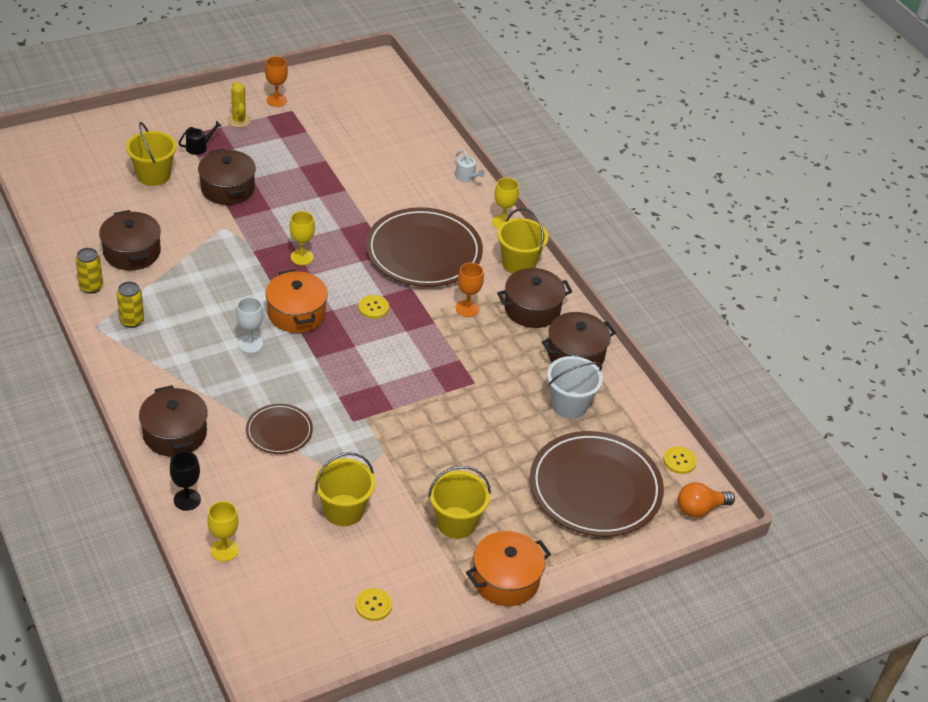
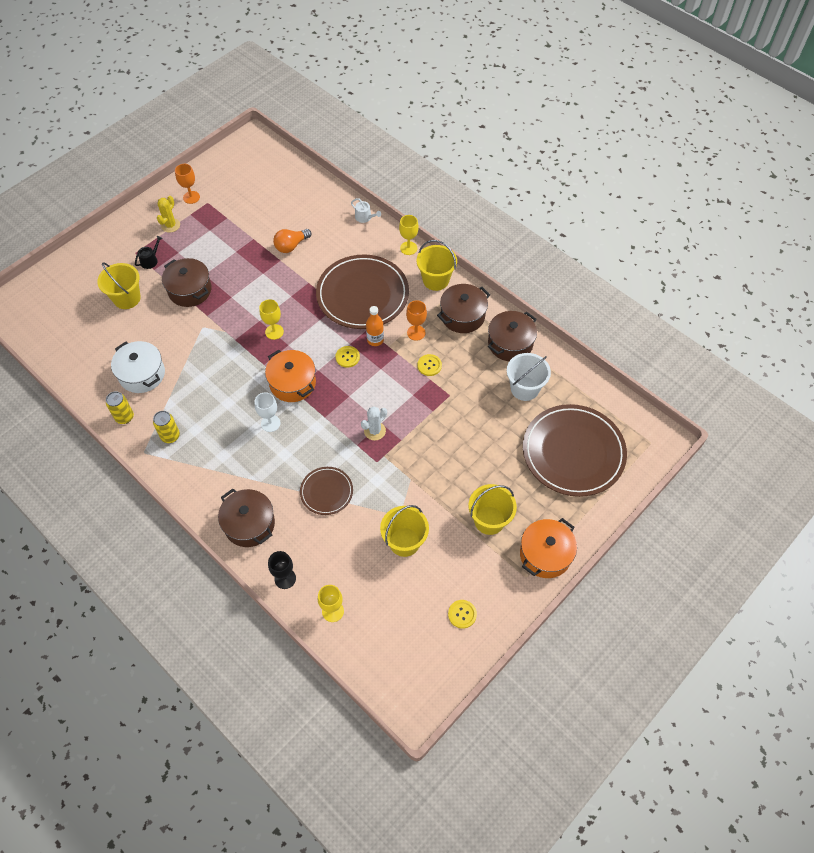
camera: 15 degrees left, 15 degrees up
brown pot [99,210,161,270] -> white pot [111,341,165,393]
yellow cactus [227,82,251,127] -> yellow cactus turned 60 degrees clockwise [157,196,180,233]
yellow button [663,446,697,474] -> yellow button moved to [417,354,442,376]
orange light bulb [678,482,735,518] -> orange light bulb moved to [273,229,312,253]
none -> white cactus [361,407,387,441]
none -> orange bottle [366,306,384,346]

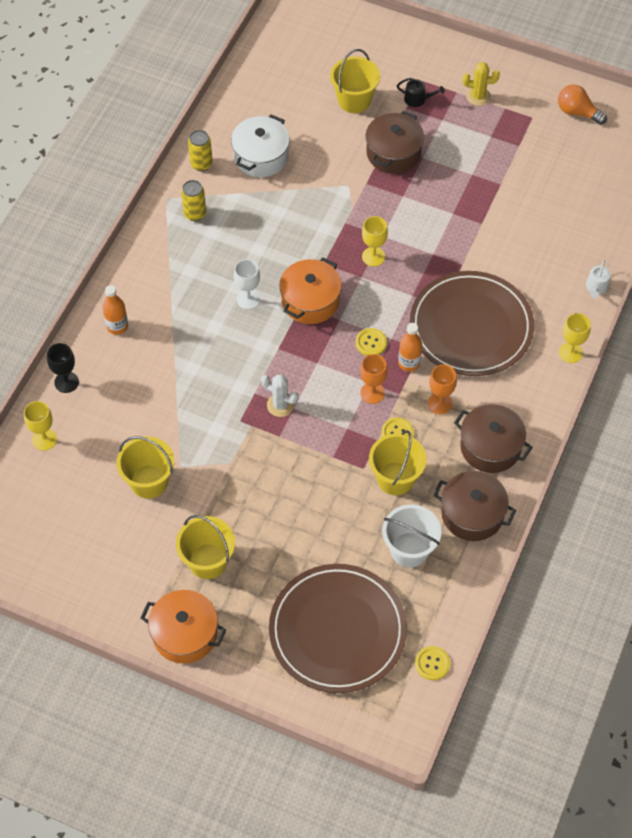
camera: 70 degrees right, 0 degrees up
orange goblet [175,164,200,204] -> orange goblet moved to [360,354,388,404]
brown pot [218,489,275,547] -> orange bottle [103,285,128,335]
orange light bulb [273,229,312,253] -> orange light bulb moved to [558,85,607,125]
brown plate [300,467,353,515] -> none
yellow bucket [417,240,457,291] -> yellow bucket moved to [369,430,427,495]
yellow button [448,600,477,629] -> yellow button moved to [415,646,450,680]

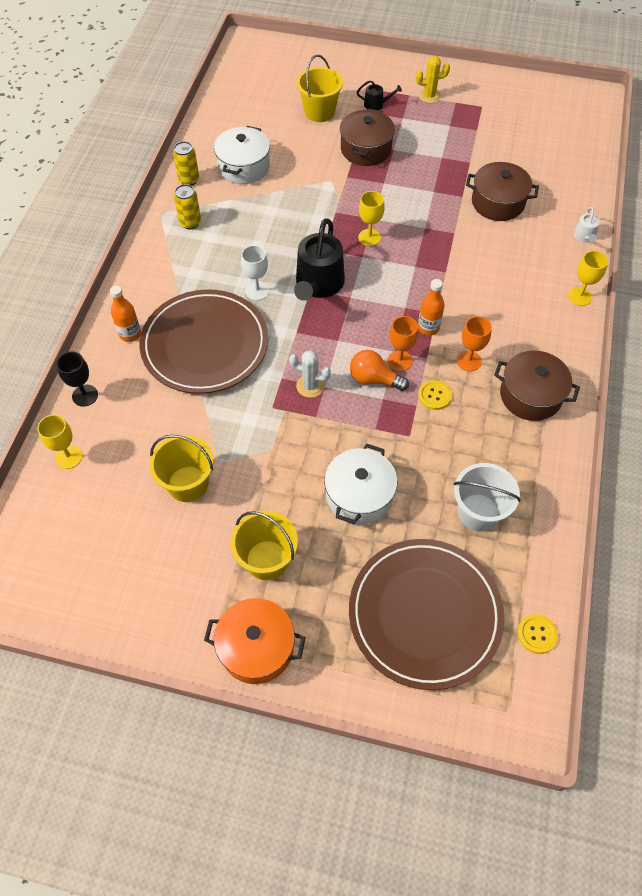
camera: 10 degrees left, 0 degrees up
orange pot [279,257,342,324] -> black watering can [294,218,345,301]
yellow button [356,328,387,356] -> none
yellow bucket [369,430,427,495] -> none
brown plate [410,271,534,376] -> brown plate moved to [140,289,268,394]
brown pot [433,471,516,541] -> brown pot moved to [466,162,539,221]
orange light bulb [558,85,607,125] -> orange light bulb moved to [350,350,409,391]
none -> white pot [324,444,398,525]

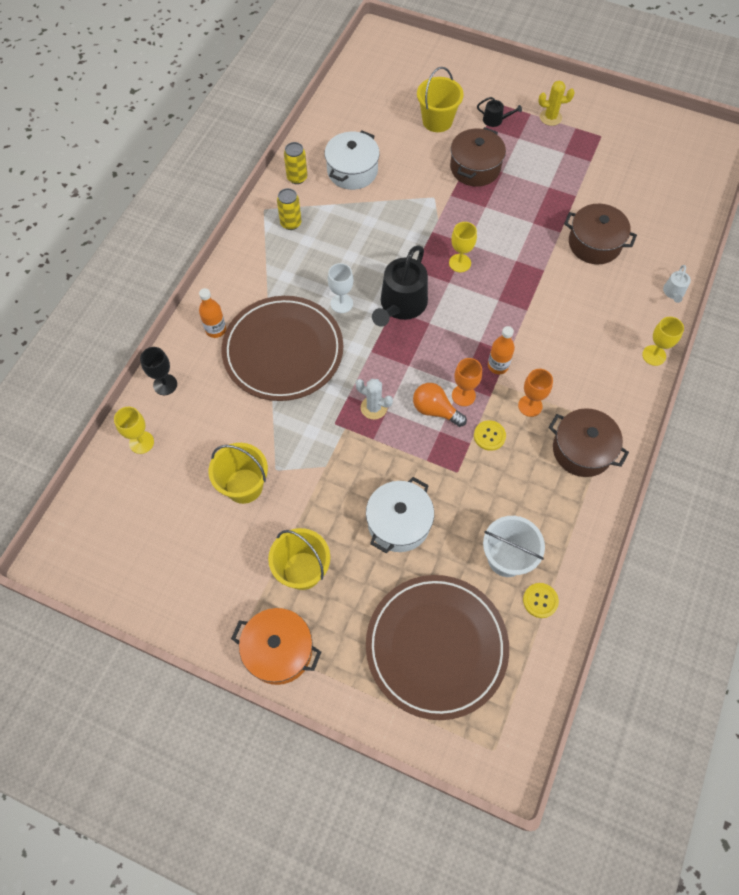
camera: 10 degrees right, 5 degrees up
yellow button [518,614,558,654] -> yellow button moved to [523,583,559,618]

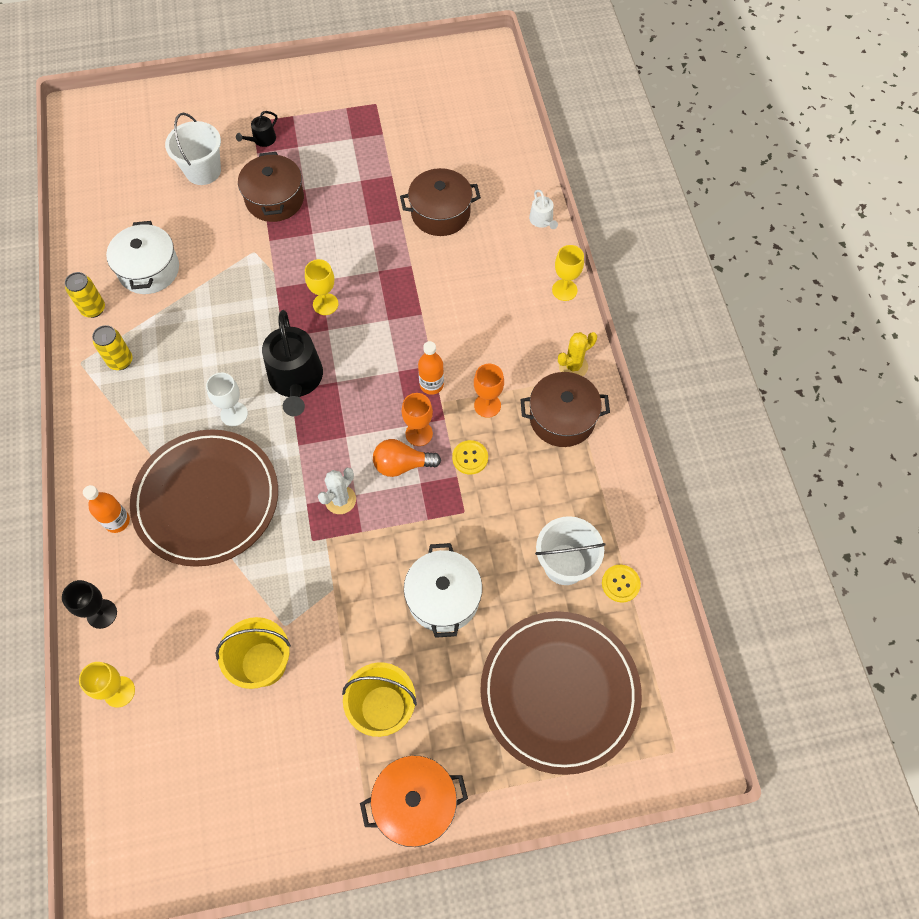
camera: 35 degrees left, 0 degrees up
white cactus [355,379,393,420] -> white cactus turned 45 degrees counterclockwise [318,468,356,514]
yellow bucket [417,67,464,132] -> white bucket [165,113,221,185]
black watering can [477,97,522,127] -> black watering can turned 150 degrees clockwise [236,111,277,147]
yellow cactus [539,80,575,126] -> yellow cactus moved to [558,332,597,376]

